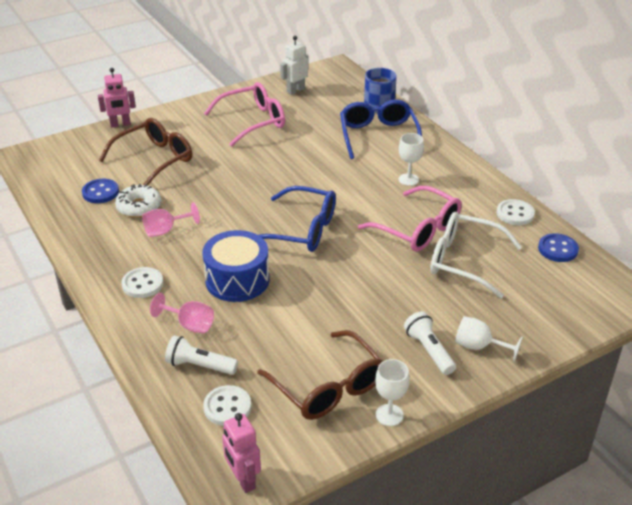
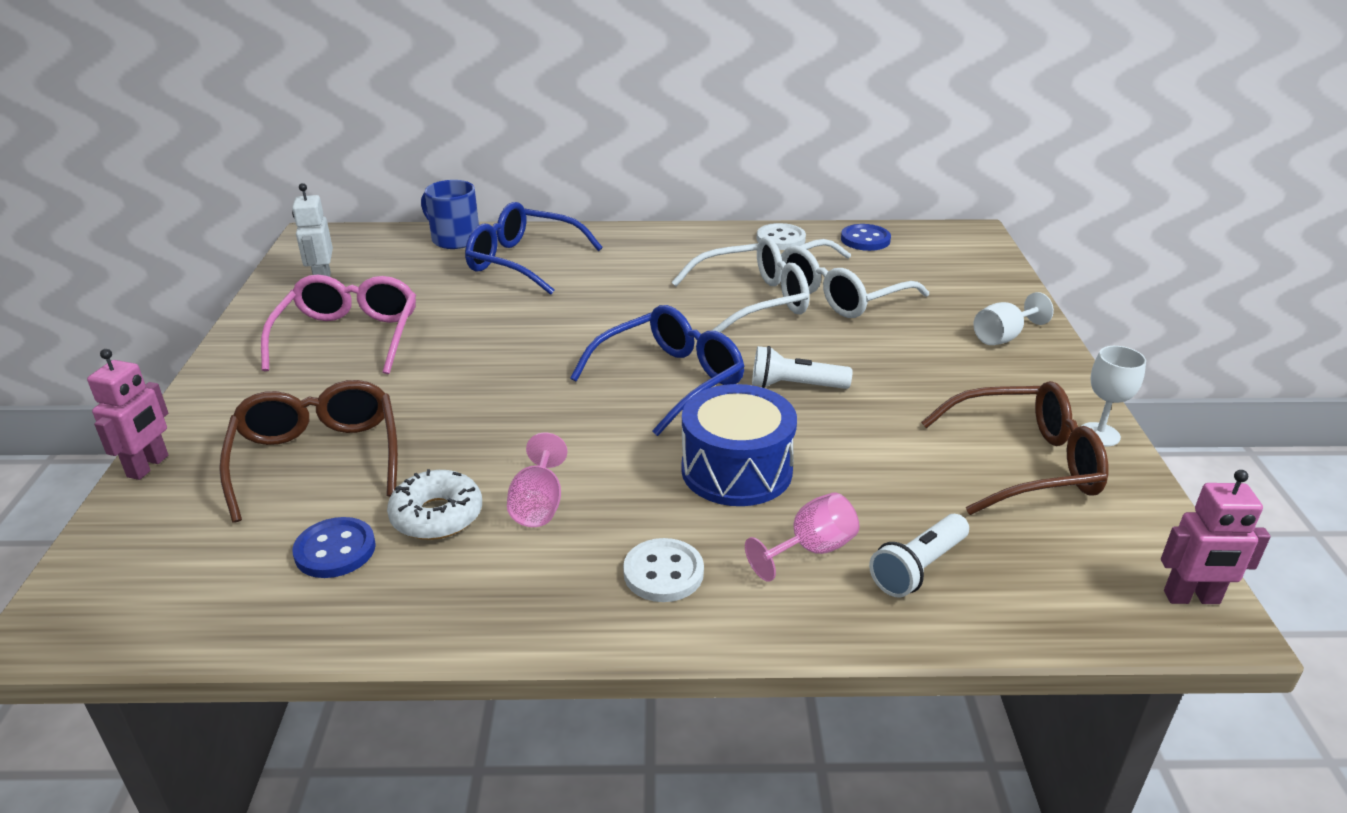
camera: 60 degrees left, 5 degrees down
white button [203,385,251,426] -> none
pink glasses [357,186,462,252] -> white glasses [671,237,809,333]
white goblet [399,133,424,186] -> none
white flashlight [404,311,456,375] -> white flashlight moved to [752,346,853,389]

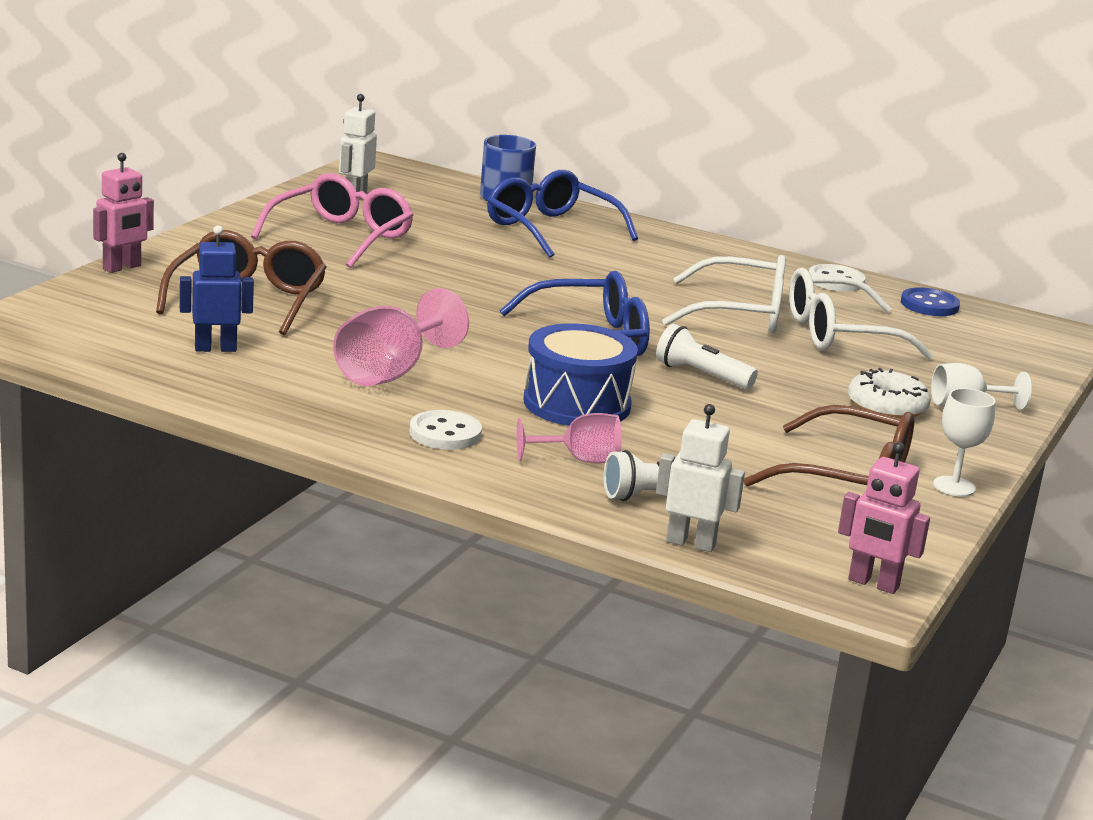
camera: 25 degrees right, 10 degrees down
blue button [292,517,376,578] -> blue robot [180,225,254,352]
white donut [387,469,482,540] -> white donut moved to [848,368,931,418]
pink goblet [507,433,567,527] -> pink goblet [333,288,469,386], size x1.60
none -> white robot [656,404,745,552]

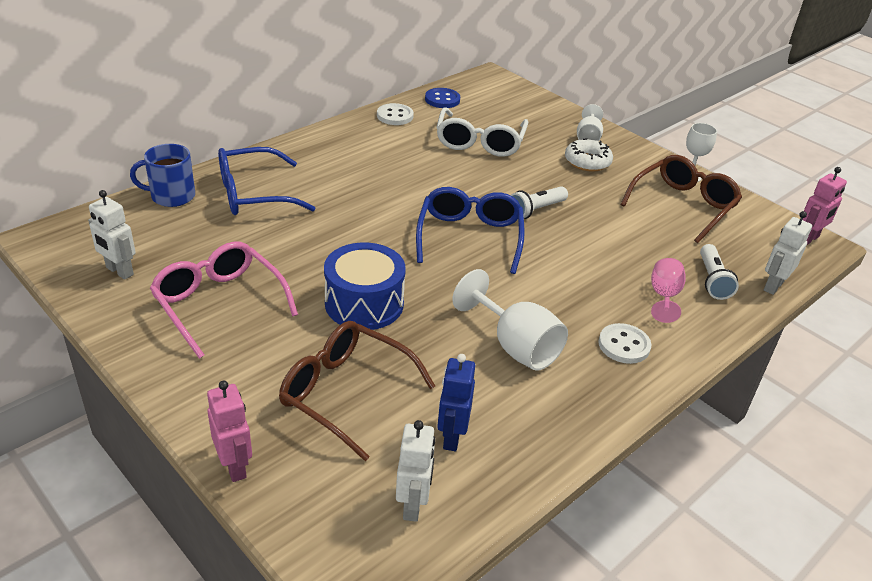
camera: 70 degrees left, 15 degrees up
pink goblet [333,288,469,386] -> white goblet [452,269,568,371]
blue drum [524,323,638,426] -> blue drum moved to [324,242,406,330]
white glasses [662,255,786,333] -> none
none -> white robot [396,420,436,522]

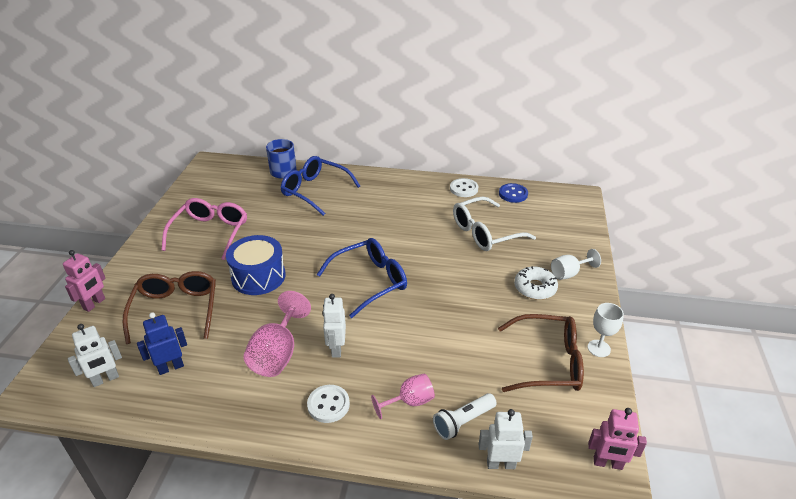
camera: 55 degrees right, 0 degrees up
white robot [88,190,136,280] -> white robot moved to [322,294,346,358]
white goblet [452,269,568,371] -> pink goblet [243,291,311,377]
white flashlight [511,186,568,219] -> none

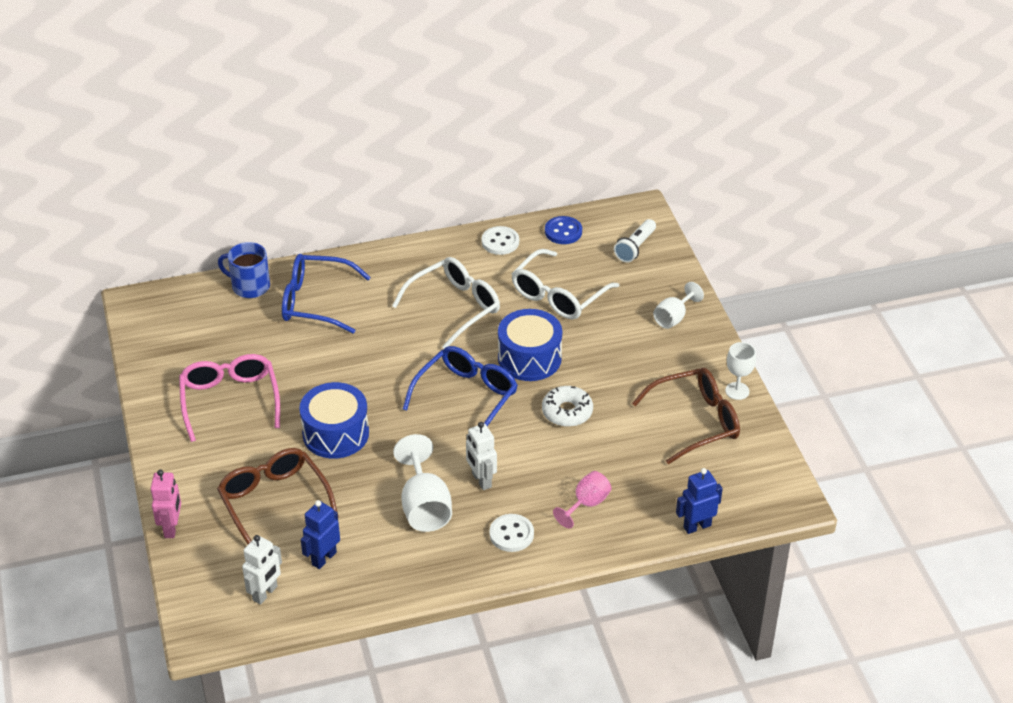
camera: 25 degrees left, 5 degrees up
pink goblet [243,291,311,377] -> white goblet [393,434,452,532]
white flashlight [433,393,497,440] -> white flashlight moved to [614,219,656,263]
white robot [479,409,533,469] -> blue robot [676,468,723,534]
white donut [514,266,558,300] -> white donut moved to [542,386,593,427]
pink robot [588,408,647,470] -> none
none -> white glasses [392,257,500,349]
none -> blue drum [498,309,562,381]

